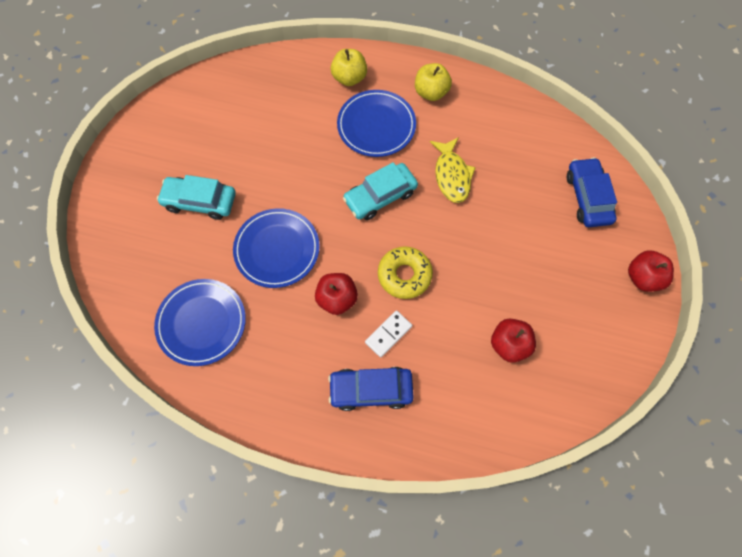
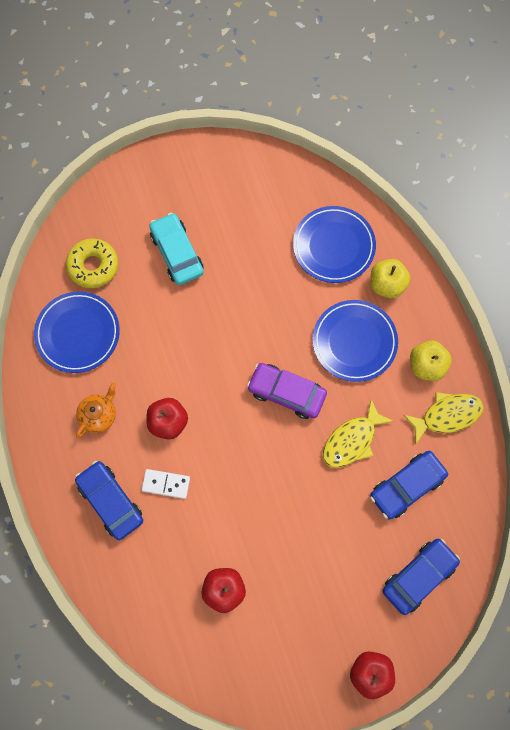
camera: 55 degrees right, 5 degrees up
blue plate [233,208,320,288] -> blue plate moved to [293,206,376,283]
turquoise car [343,162,418,220] -> purple car [247,363,327,419]
yellow donut [378,246,433,299] -> yellow donut moved to [66,239,118,288]
none -> orange teapot [76,383,116,438]
none -> blue car [370,451,448,519]
none -> yellow fish [403,392,484,445]

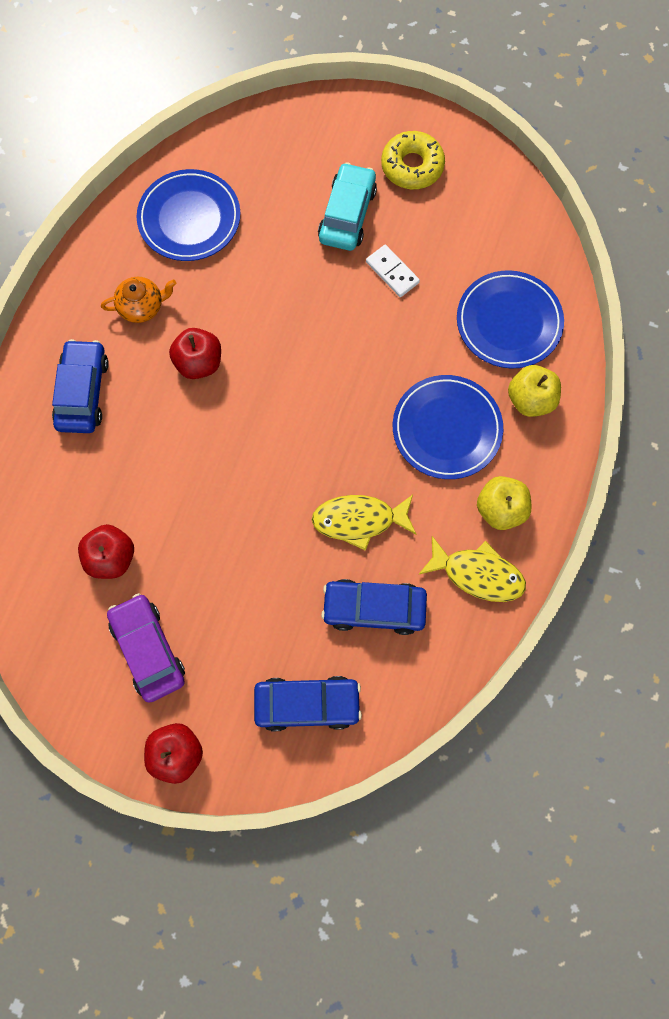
camera: 40 degrees right, 0 degrees up
yellow donut [66,239,118,288] -> yellow donut moved to [381,131,445,189]
white domino [142,469,190,499] -> white domino moved to [366,245,420,297]
purple car [247,363,327,419] -> purple car moved to [107,593,185,702]

